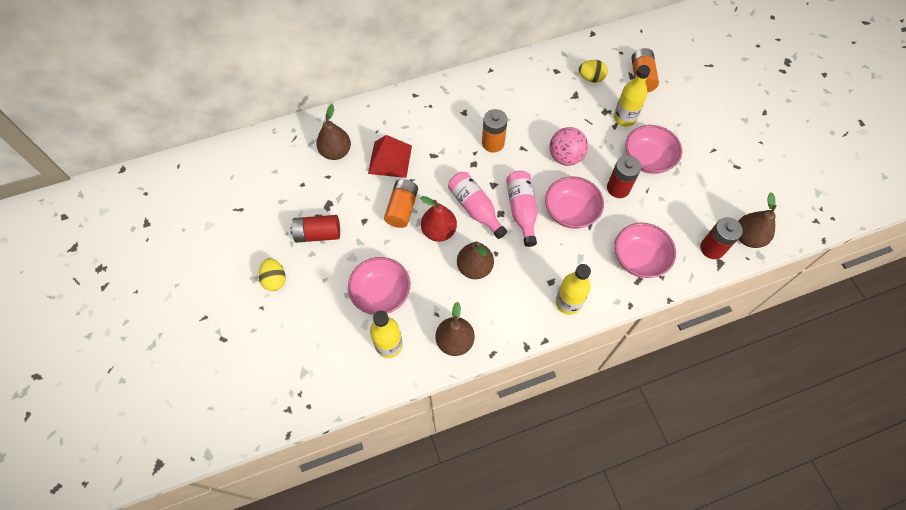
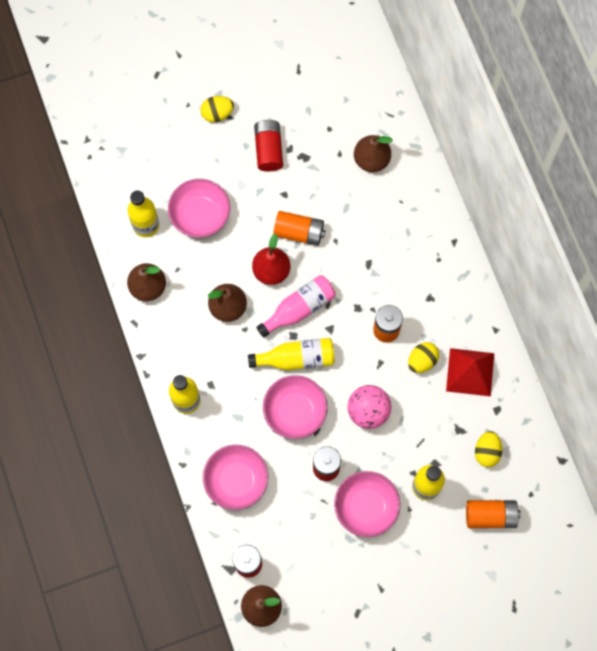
camera: 90 degrees right, 10 degrees up
red pyramid [368,135,412,178] -> red pyramid moved to [446,348,494,396]
pink bottle [506,171,538,247] -> yellow bottle [248,338,335,370]
none -> yellow egg [408,342,439,373]

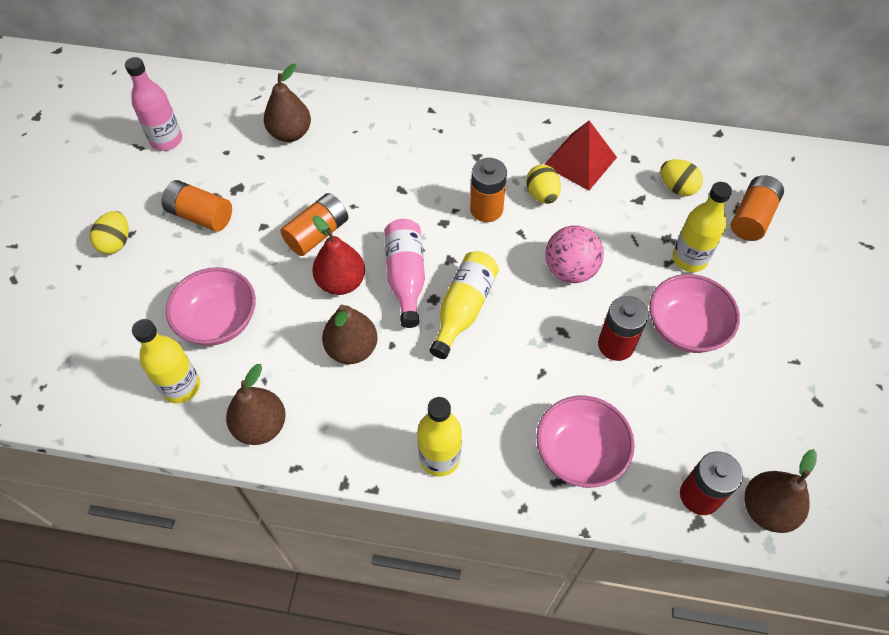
camera: 60 degrees left, 15 degrees down
red battery [254,120,283,171] -> orange battery [162,180,232,232]
pink bowl [263,375,328,439] -> none
none -> pink bottle [125,57,182,151]

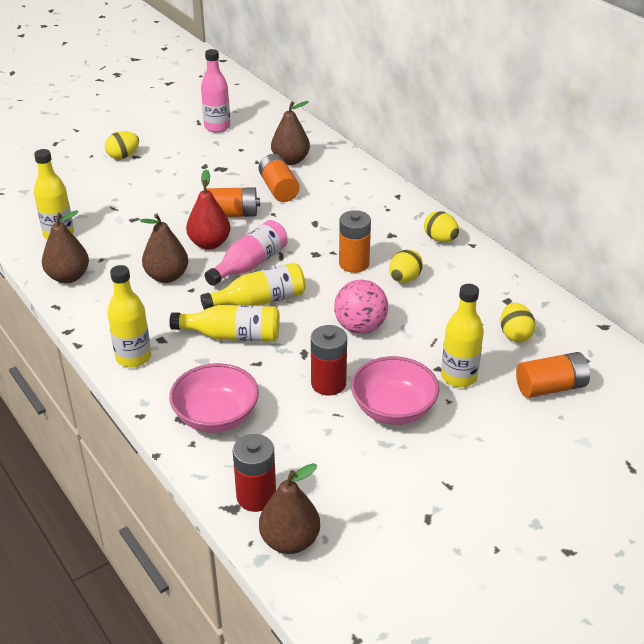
camera: 45 degrees right, 20 degrees down
orange battery [162,180,232,232] -> orange battery moved to [259,154,300,202]
pink bowl [166,267,256,346] -> none
red pyramid [544,121,617,191] -> none
none -> yellow bottle [170,305,280,342]
none -> yellow egg [424,211,459,242]

